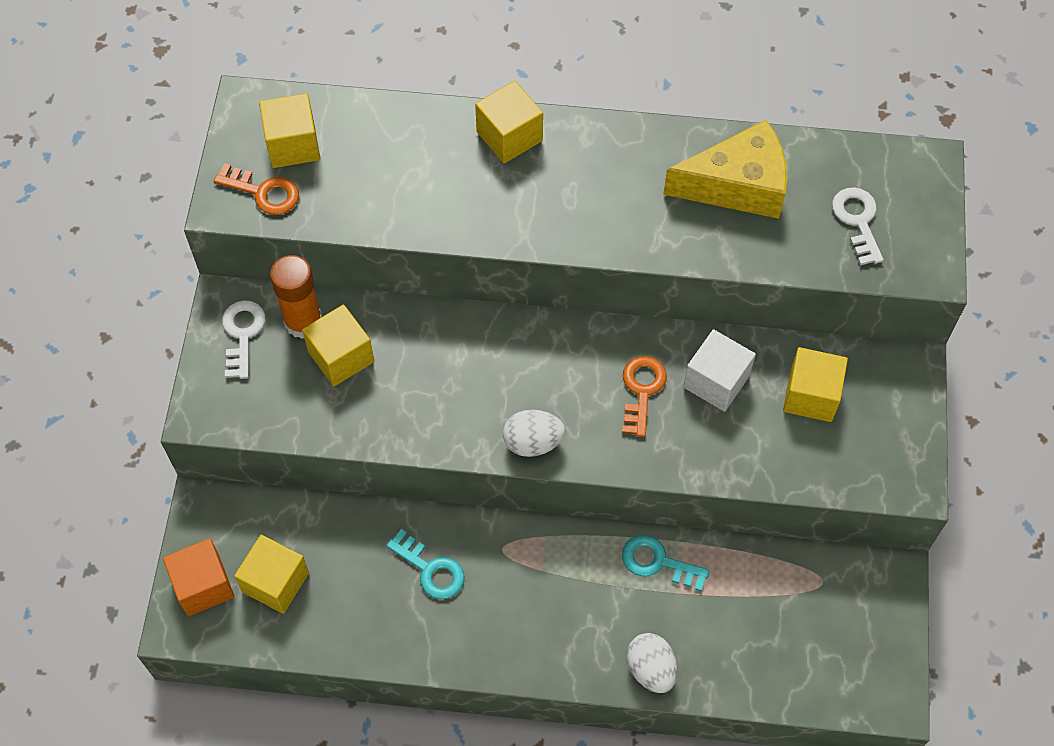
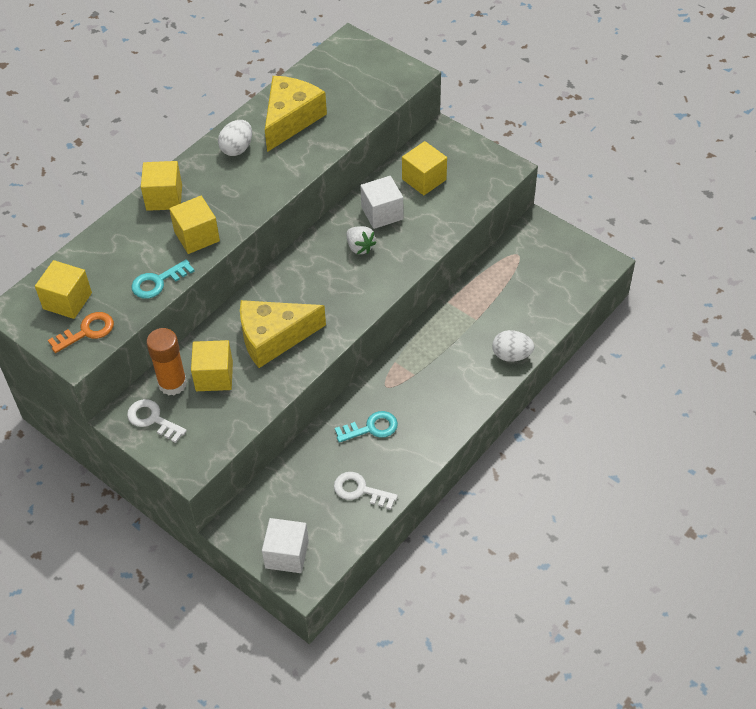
camera: 55 degrees left, 10 degrees down
orange cube [163,538,235,616] -> white cube [262,518,309,573]
yellow cube [234,535,309,614] -> yellow cube moved to [169,196,220,254]
white egg [503,410,565,457] -> white egg moved to [218,120,252,156]
orange key [622,356,667,437] -> white strawberry [346,226,376,254]
turquoise key [622,535,710,591] -> turquoise key moved to [131,259,194,299]
white key [832,187,884,265] -> white key moved to [334,472,398,510]
none -> yellow cheese [240,300,326,368]

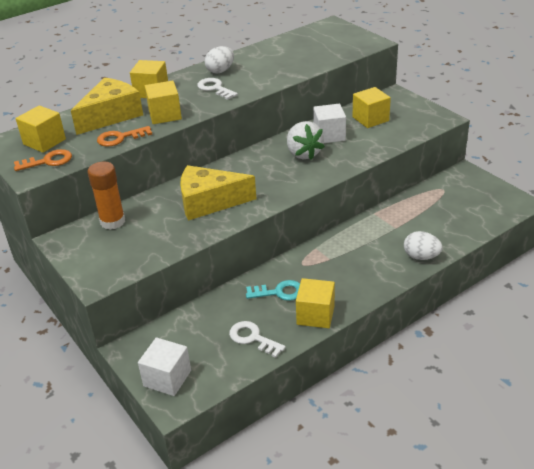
camera: 15 degrees right, 15 degrees down
white key [127,399,187,443] -> white key moved to [197,78,238,100]
turquoise key [131,259,194,299] -> orange key [97,126,152,147]
yellow cube [191,340,233,391] -> yellow cube moved to [296,278,335,328]
yellow cheese [265,76,327,152] -> yellow cheese moved to [71,78,143,135]
white strawberry [346,226,376,254] -> white strawberry [287,121,325,160], size x1.55

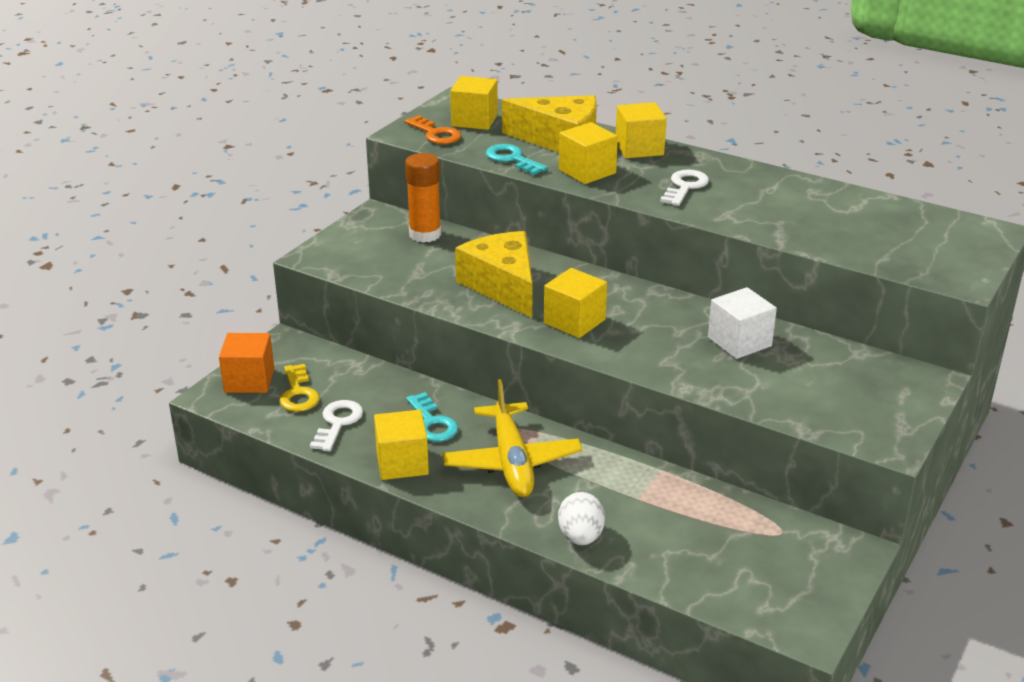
camera: 65 degrees right, 5 degrees down
orange key [97,126,152,147] -> turquoise key [486,144,548,175]
white cube [138,337,191,396] -> orange cube [219,333,274,393]
white egg [205,46,234,73] -> none
white strawberry [287,121,325,160] -> none
yellow cube [353,87,391,128] -> yellow cube moved to [544,268,607,338]
none -> yellow key [279,364,320,412]
none -> yellow plane [442,379,583,497]

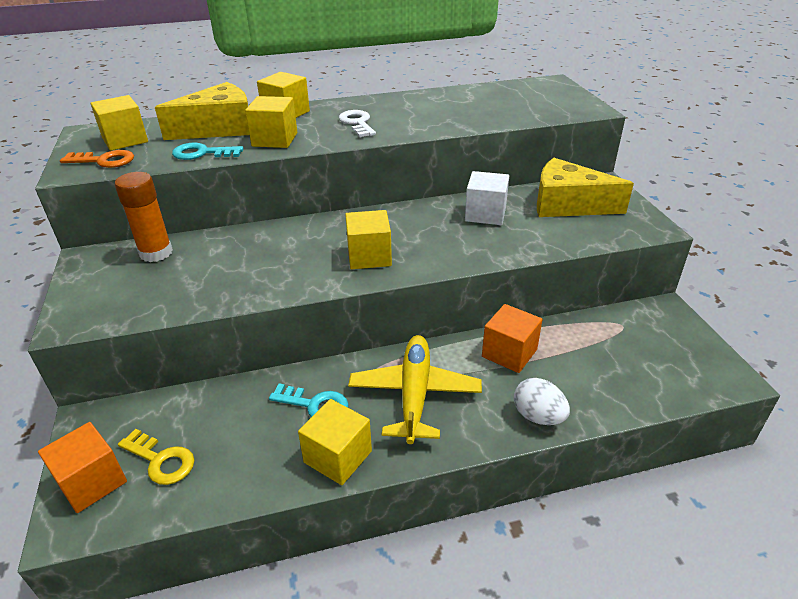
camera: 45 degrees left, 5 degrees up
white key [310,400,363,452] -> none
yellow plane [442,379,583,497] -> yellow plane turned 120 degrees counterclockwise [348,335,482,444]
yellow cheese [455,231,533,318] -> yellow cheese moved to [537,158,634,217]
none -> orange cube [482,304,543,373]

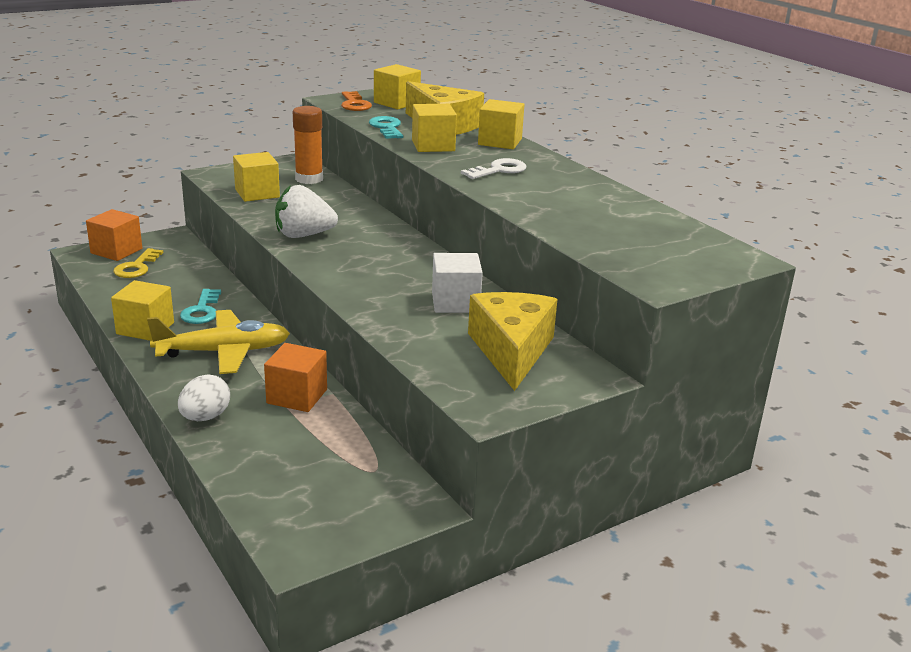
camera: 70 degrees right, 10 degrees down
yellow cube [345,210,392,269] -> yellow cube moved to [233,152,280,202]
none -> white strawberry [275,185,338,238]

